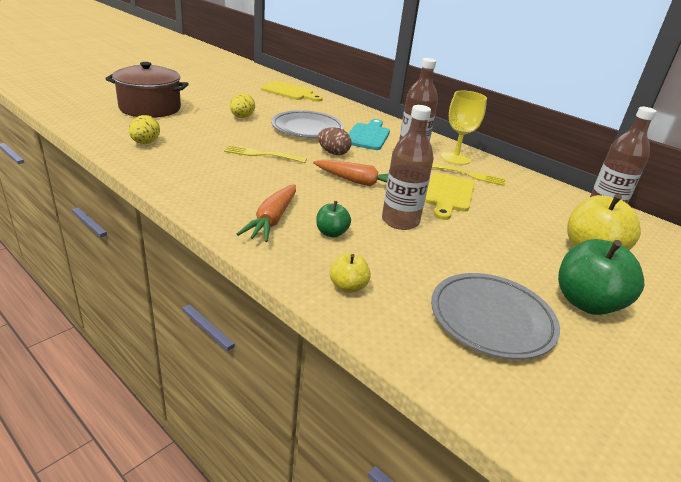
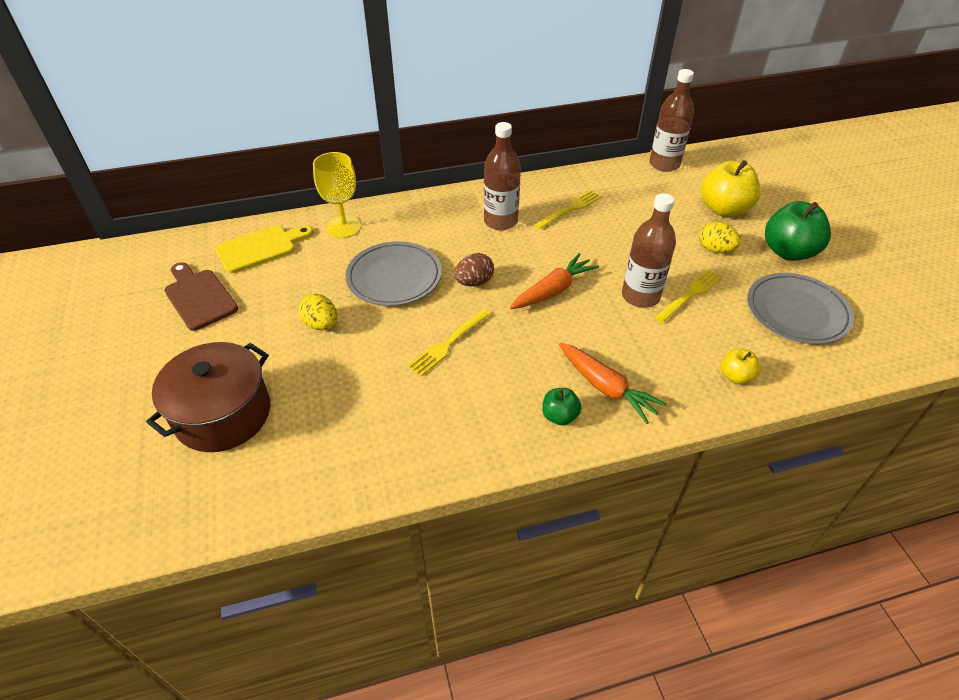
camera: 55 degrees left, 15 degrees up
yellow egg [129,115,160,144] -> yellow egg moved to [699,221,741,253]
green apple [316,201,351,237] -> green apple moved to [542,388,581,425]
turquoise cutting board [348,119,390,150] -> none
yellow cutting board [425,173,475,220] -> none
yellow goblet [441,91,487,165] -> yellow goblet moved to [313,152,361,238]
none -> brown cutting board [164,262,238,331]
none -> yellow fork [655,269,722,323]

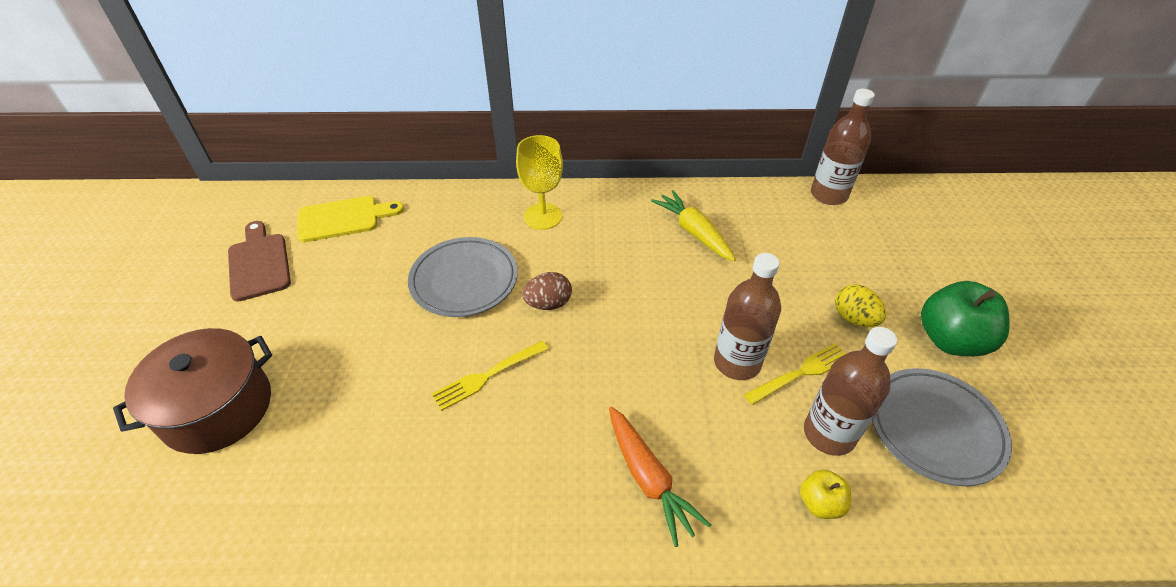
camera: 15 degrees right, 0 degrees up
yellow egg [299,294,338,331] -> none
yellow goblet [313,152,361,238] -> yellow goblet moved to [516,135,563,230]
brown bottle [484,122,521,230] -> brown bottle moved to [804,327,897,456]
orange carrot [510,253,599,309] -> none
yellow fork [534,190,602,229] -> yellow carrot [651,190,736,261]
green apple [542,388,581,425] -> none
yellow apple [701,160,760,217] -> none

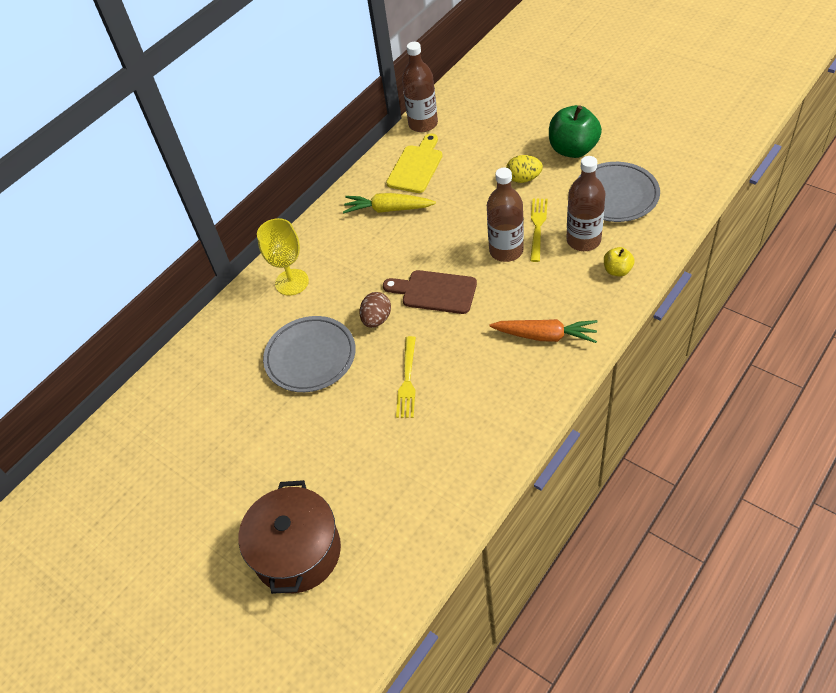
camera: 45 degrees left, 5 degrees up
brown cutting board [228,221,291,302] -> brown cutting board moved to [383,270,477,314]
yellow cutting board [297,196,404,242] -> yellow cutting board moved to [386,133,443,193]

